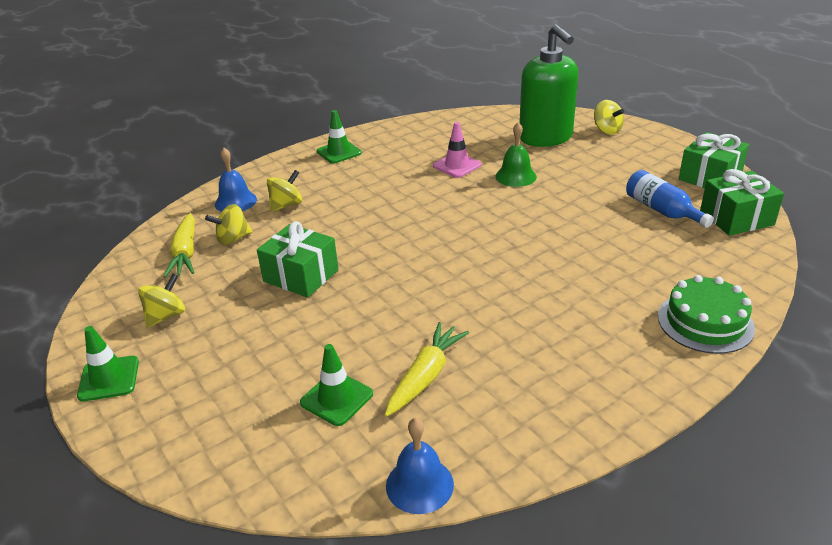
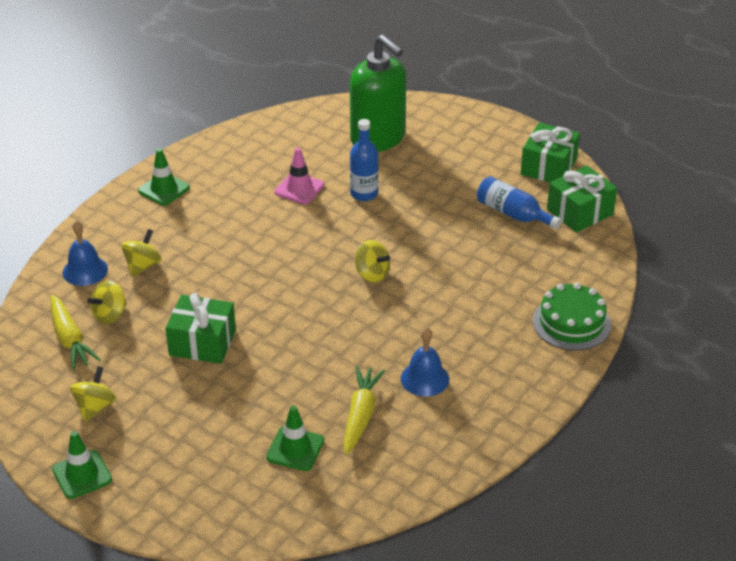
camera: 20 degrees left, 5 degrees up
blue bell [386,418,454,514] -> blue bell moved to [401,328,449,397]
green bell [495,122,537,187] -> blue bottle [350,119,379,201]
yellow spinning top [594,100,624,135] -> yellow spinning top moved to [355,240,390,282]

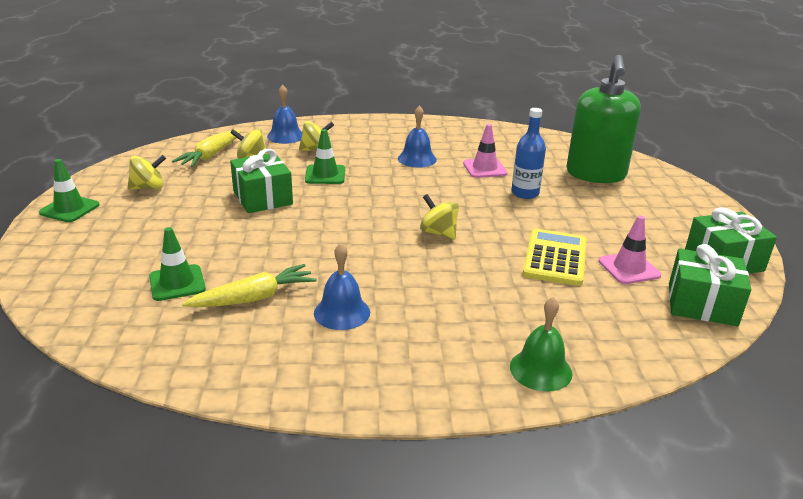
camera: 50 degrees right, 10 degrees down
green traffic cone [138,148,190,205] -> green traffic cone moved to [305,129,345,184]
yellow spinning top [355,240,390,282] -> yellow spinning top turned 135 degrees clockwise [420,194,459,240]
blue bottle [477,176,562,229] -> pink traffic cone [599,215,661,284]
green cake [533,283,611,351] -> green bell [510,297,573,392]
none -> blue bell [398,105,437,168]
none -> yellow calculator [523,229,587,286]

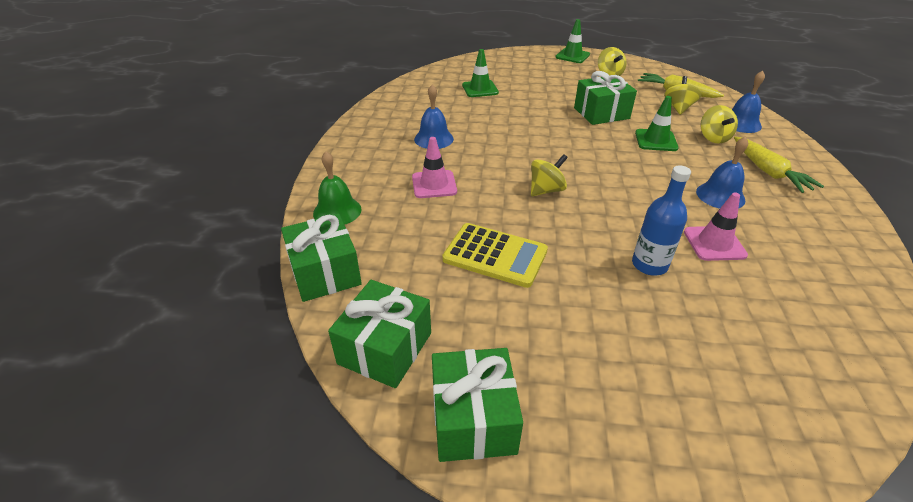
camera: 100 degrees right, 10 degrees up
yellow carrot [182,264,317,307] -> yellow carrot moved to [734,137,824,193]
green soap dispenser [566,55,641,183] -> none
pink traffic cone [599,215,661,284] -> pink traffic cone moved to [412,137,457,198]
none -> green gift [281,214,362,302]

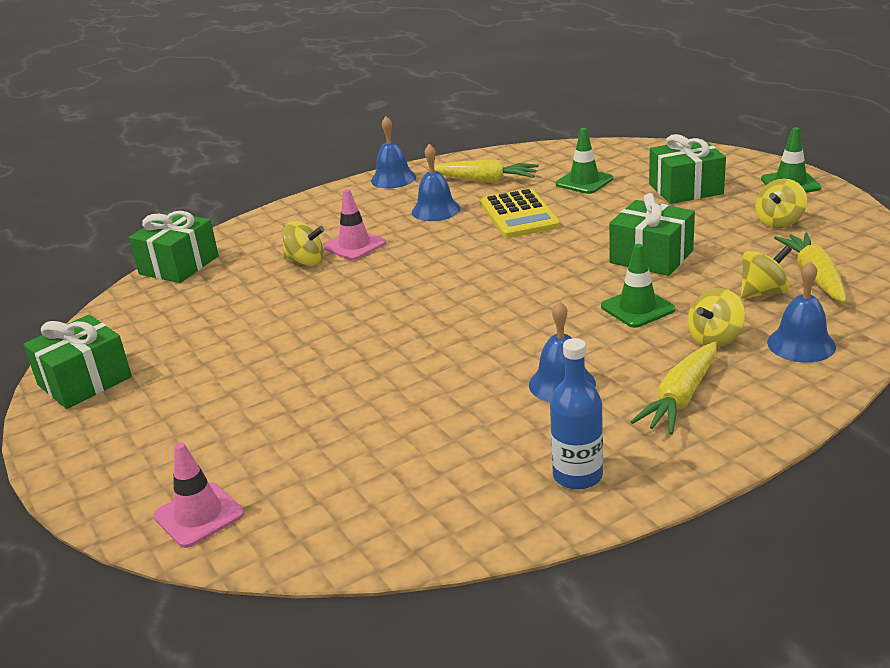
camera: 55 degrees right, 10 degrees down
green bell [313,151,362,225] -> none
green gift [328,280,431,388] -> green gift moved to [649,134,726,204]
yellow calculator [442,223,548,288] -> yellow calculator moved to [481,188,560,238]
yellow spinning top [531,154,568,196] -> yellow spinning top moved to [282,221,324,266]
blue bottle [632,165,691,275] -> blue bottle moved to [550,338,603,490]
pink traffic cone [684,192,748,261] -> pink traffic cone moved to [153,442,244,548]
none -> blue bell [371,116,416,188]
none -> yellow carrot [428,159,539,182]

